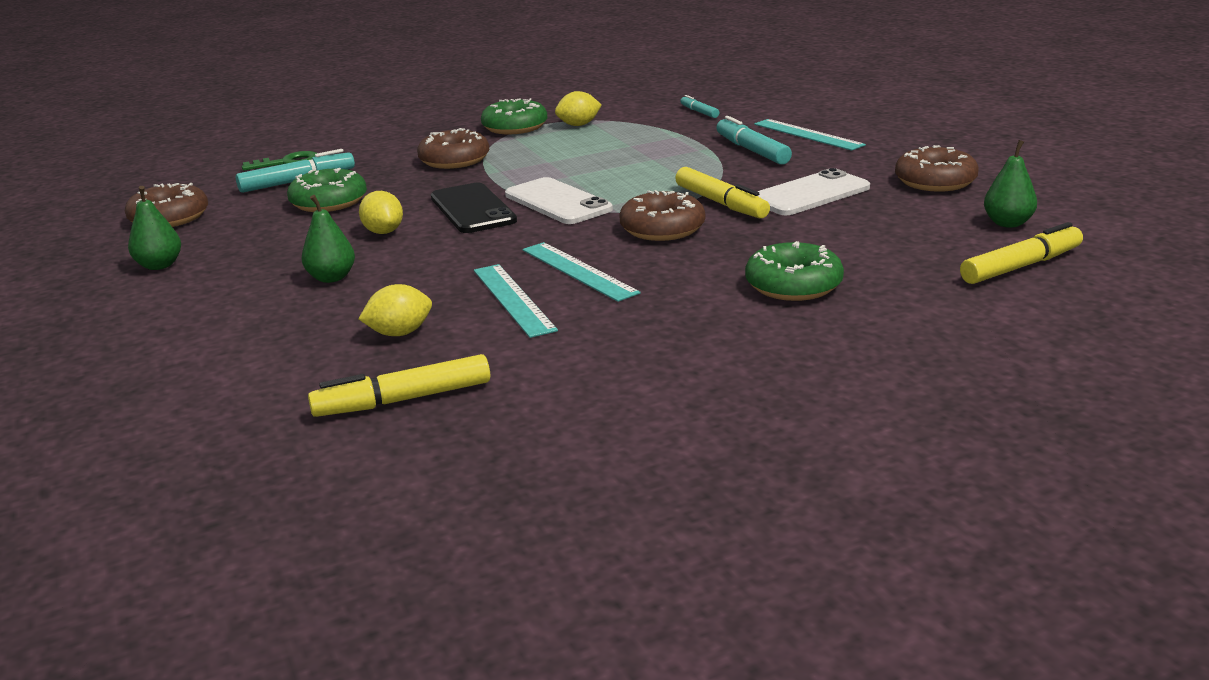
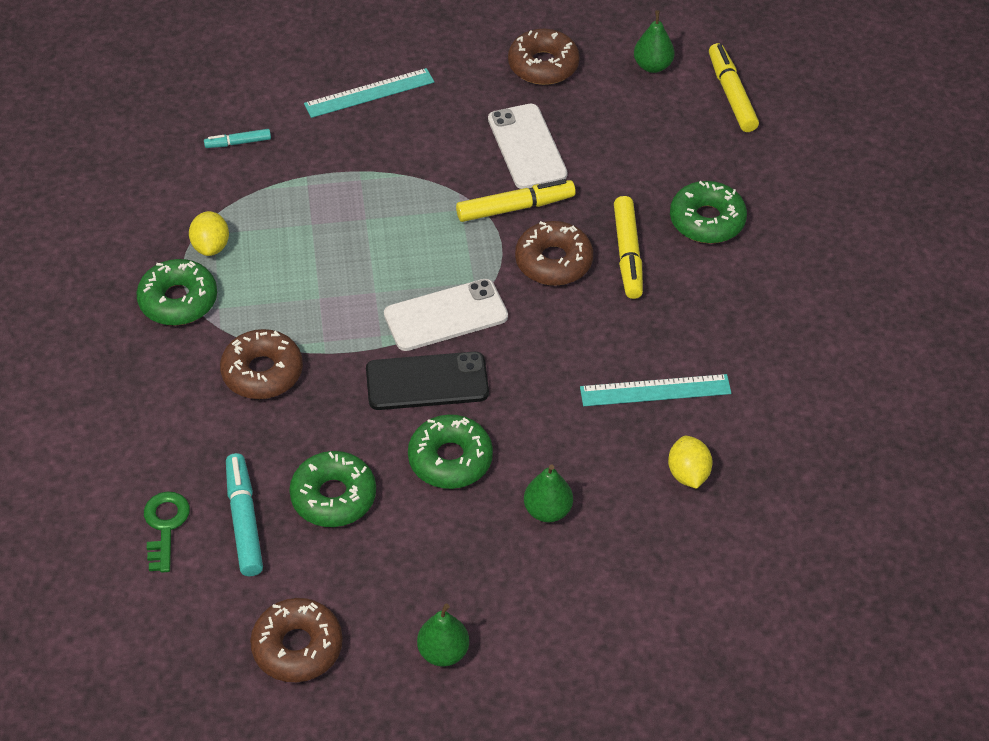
camera: 75 degrees left, 25 degrees up
yellow marker [308,354,490,417] -> yellow marker moved to [614,196,643,299]
yellow lemon [359,191,403,234] -> green donut [408,414,493,489]
turquoise ruler [523,242,641,302] -> none
turquoise marker [716,116,792,165] -> none

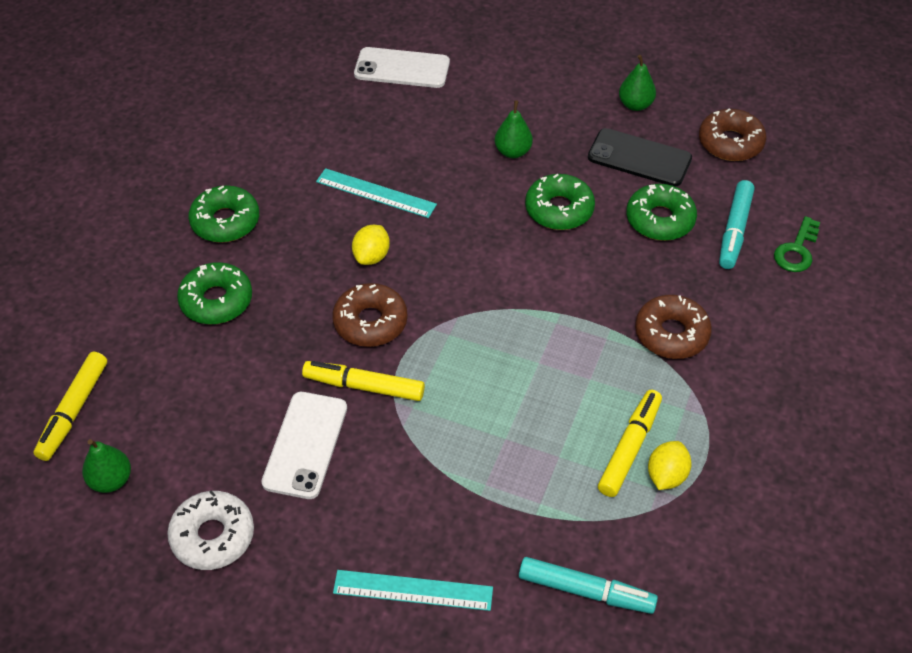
camera: 150 degrees left, 0 degrees up
green donut [136,259,217,325] -> green donut moved to [188,186,259,243]
turquoise marker [204,129,271,148] -> turquoise marker [519,557,658,614], size x1.76
black phone [366,352,489,410] -> black phone moved to [588,128,692,187]
white phone [384,279,508,351] -> white phone moved to [354,47,450,88]
brown donut [508,29,580,85] -> white donut [167,490,254,570]
yellow marker [614,196,643,299] -> yellow marker moved to [598,390,662,497]
yellow lemon [668,436,712,489] -> yellow lemon moved to [352,225,390,265]

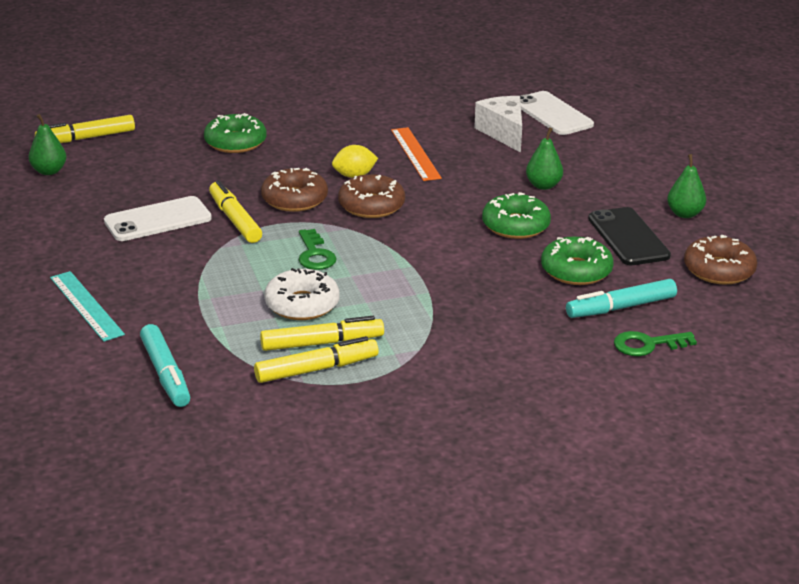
camera: 50 degrees right, 20 degrees down
white donut [167,490,254,570] -> white donut moved to [264,268,339,320]
green donut [188,186,259,243] -> none
turquoise ruler [316,168,437,218] -> orange ruler [391,127,442,181]
brown donut [635,295,712,359] -> brown donut moved to [338,174,405,218]
yellow lemon [648,441,692,490] -> yellow marker [254,336,379,383]
none -> green key [299,229,336,270]
none -> white cheese [474,96,522,153]

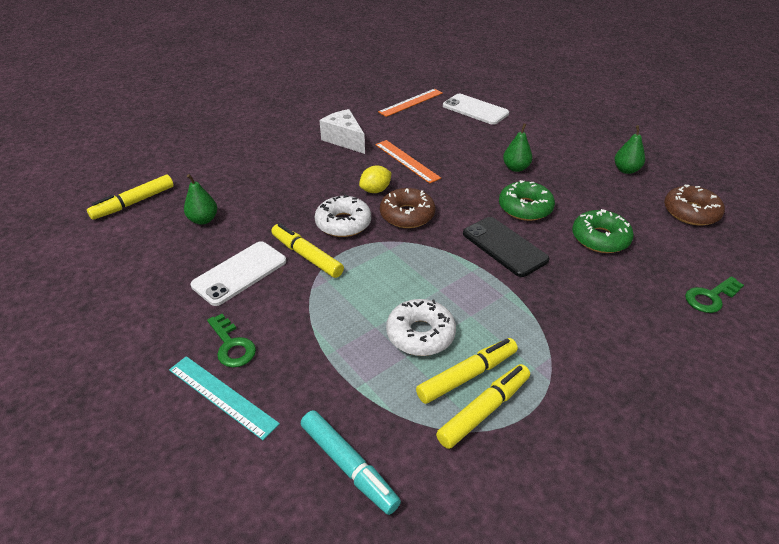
camera: 20 degrees left, 10 degrees up
green pear [29,114,66,175] -> green pear moved to [184,174,217,225]
green donut [204,113,266,153] -> none
brown donut [261,168,328,212] -> white donut [315,195,371,237]
green key [299,229,336,270] -> green key moved to [207,314,256,368]
white cheese [474,96,522,153] -> white cheese moved to [319,109,365,154]
turquoise marker [566,279,677,318] -> none
black phone [588,207,671,265] -> black phone moved to [463,217,550,277]
none -> orange ruler [378,89,443,117]

